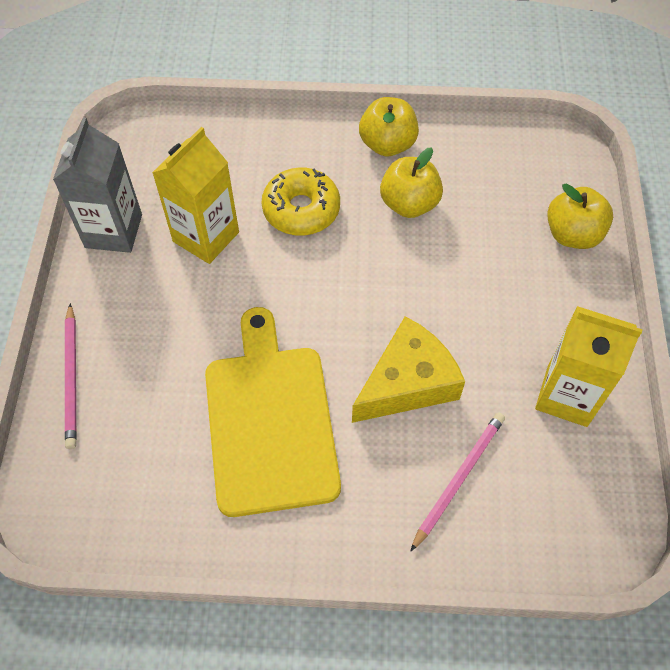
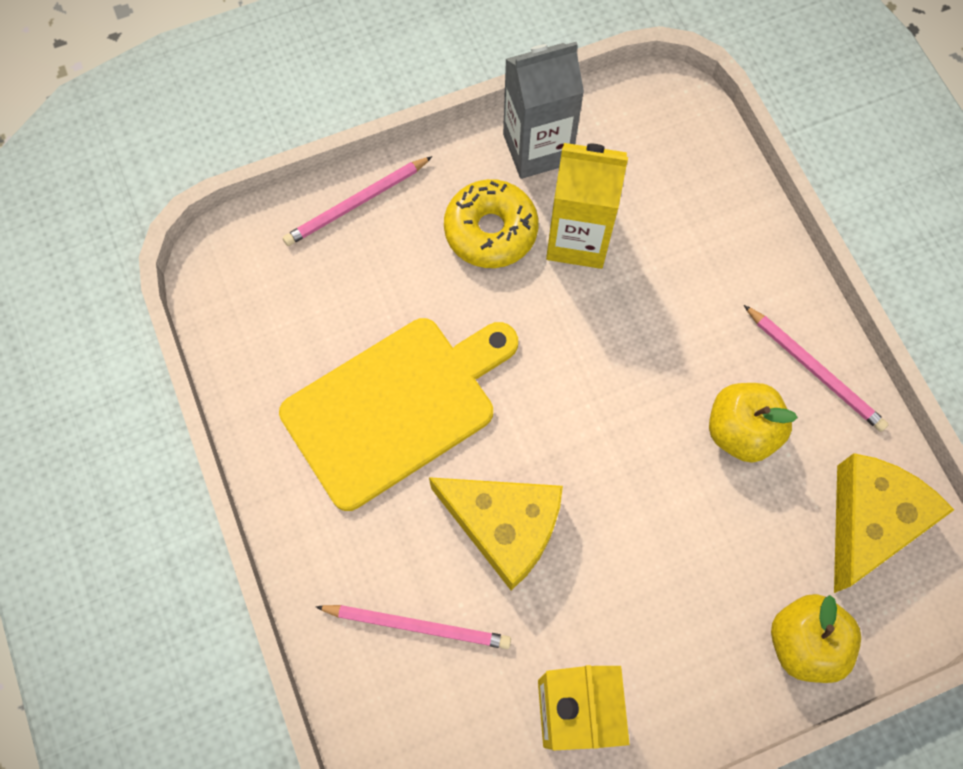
camera: 65 degrees right, 10 degrees up
yellow donut [262,168,340,236] -> yellow donut moved to [444,179,539,268]
yellow apple [359,97,419,156] -> pink pencil [744,305,889,432]
none -> yellow cheese [834,453,954,593]

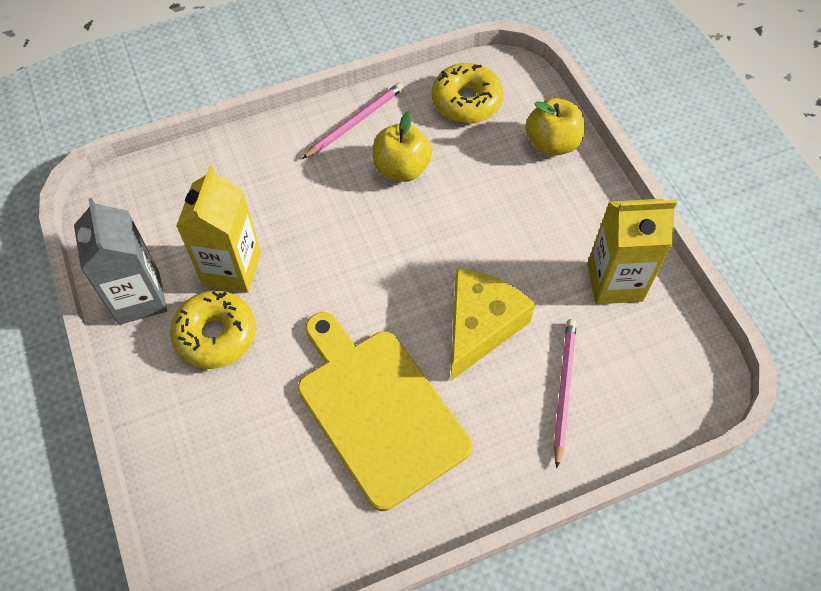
camera: 90 degrees left, 10 degrees down
pink pencil [283,156,432,246] -> none
yellow cheese [834,453,954,593] -> yellow donut [432,63,503,123]

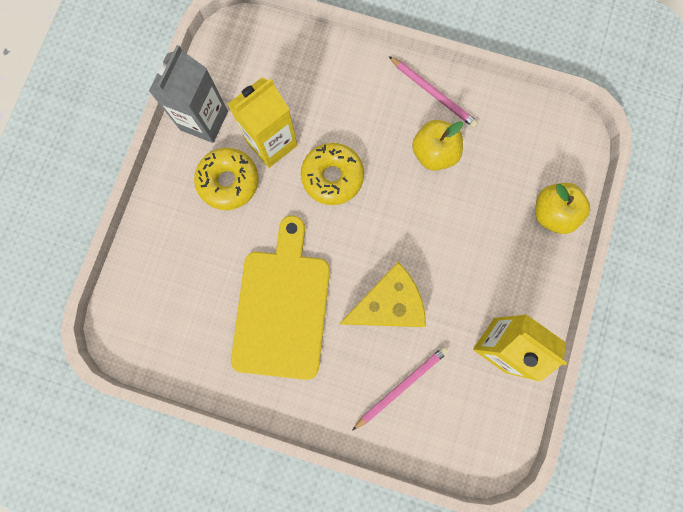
camera: 40 degrees right, 20 degrees up
pink pencil [302,83,404,159] -> pink pencil turned 45 degrees clockwise [389,56,478,128]
yellow donut [432,63,503,123] -> yellow donut moved to [301,143,364,205]

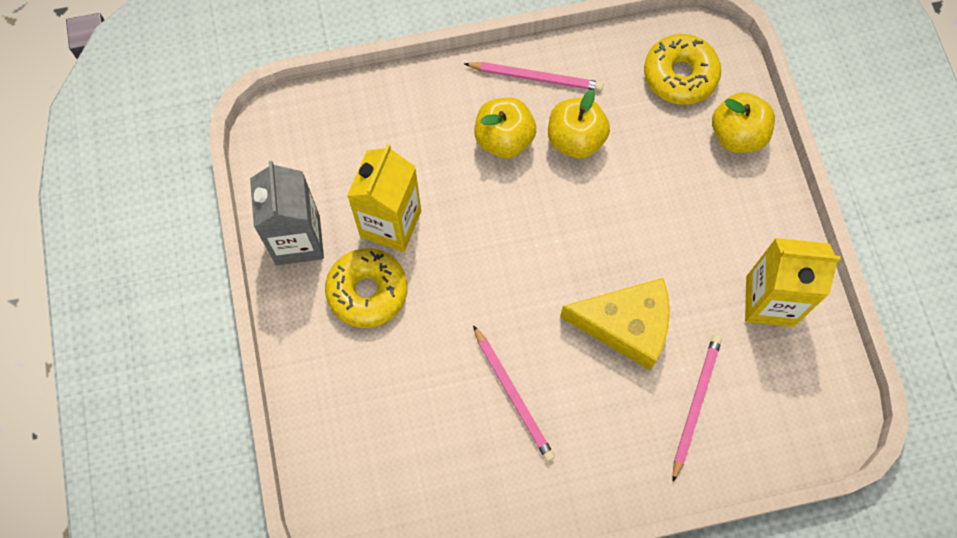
camera: 30 degrees left, 10 degrees down
yellow cutting board [231,215,330,380] -> pink pencil [473,325,555,462]
yellow donut [301,143,364,205] -> yellow donut moved to [644,34,721,105]
yellow cheese [339,262,426,327] -> yellow cheese turned 60 degrees clockwise [560,278,670,370]
none -> yellow apple [474,98,536,158]

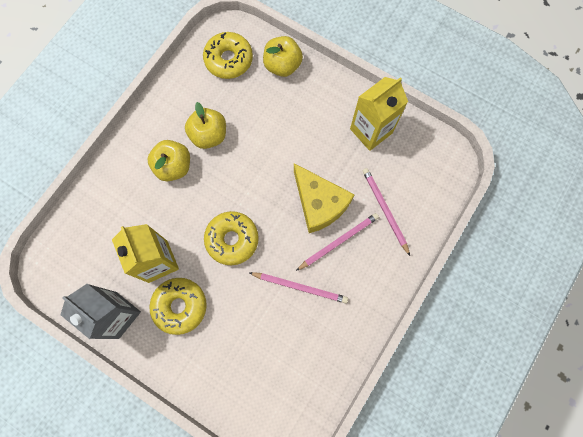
camera: 45 degrees left, 5 degrees up
pink pencil [464,62,603,91] -> pink pencil moved to [296,213,379,271]
yellow cheese [560,278,670,370] -> yellow cheese turned 90 degrees clockwise [294,163,355,233]
none -> yellow donut [204,211,259,265]

